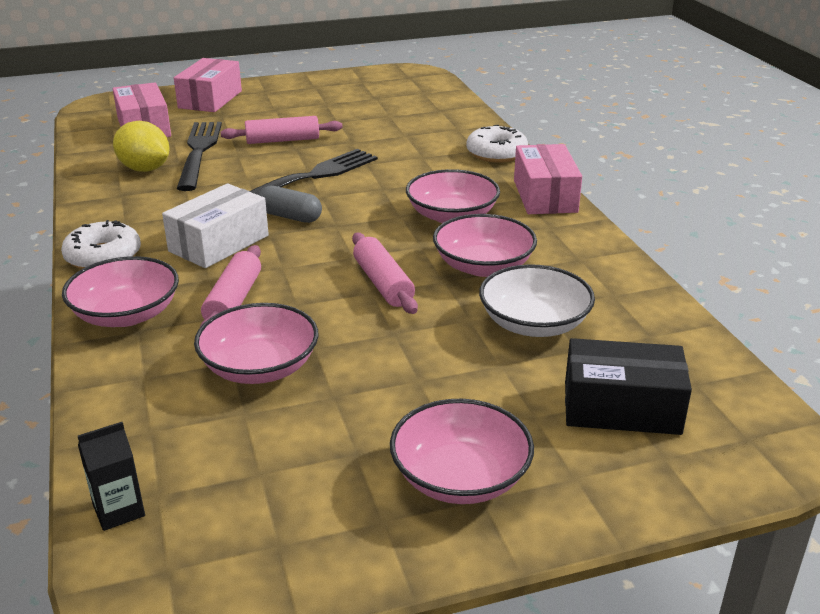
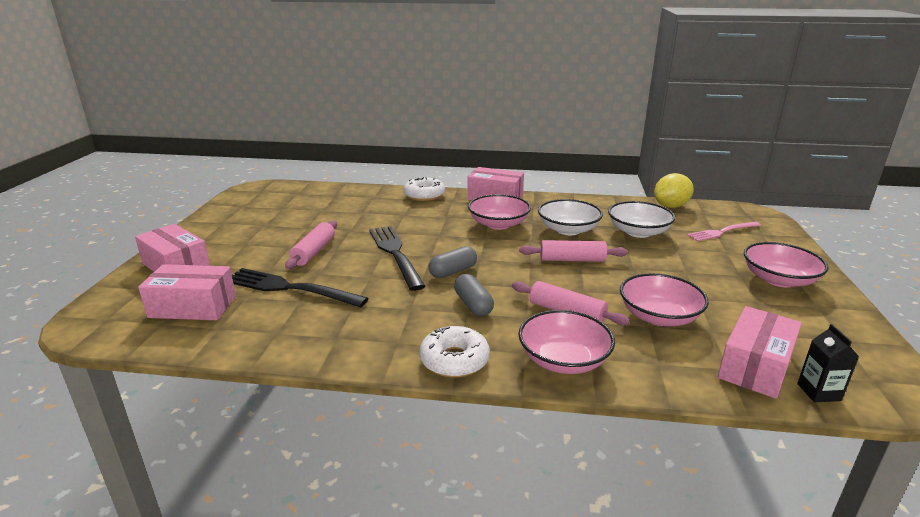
camera: 65 degrees left, 5 degrees down
yellow lemon [113,121,169,172] -> yellow lemon moved to [654,173,694,208]
white box [162,183,269,268] -> grey capsule [454,274,494,316]
pink bowl [433,214,537,277] -> white bowl [538,199,603,235]
black box [565,338,692,435] -> pink fork [687,222,761,241]
none -> pink box [718,306,802,399]

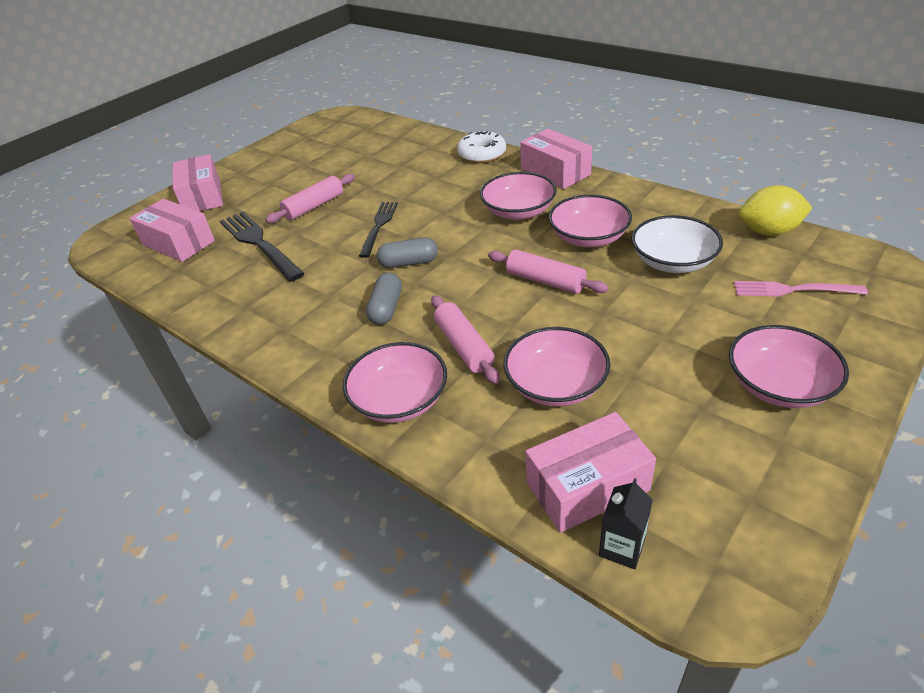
camera: 35 degrees right, 15 degrees up
black fork [369,226,426,291] -> black fork [359,202,398,258], size x0.65
white donut [419,326,490,378] -> none
white bowl [538,199,603,235] -> pink bowl [549,195,632,247]

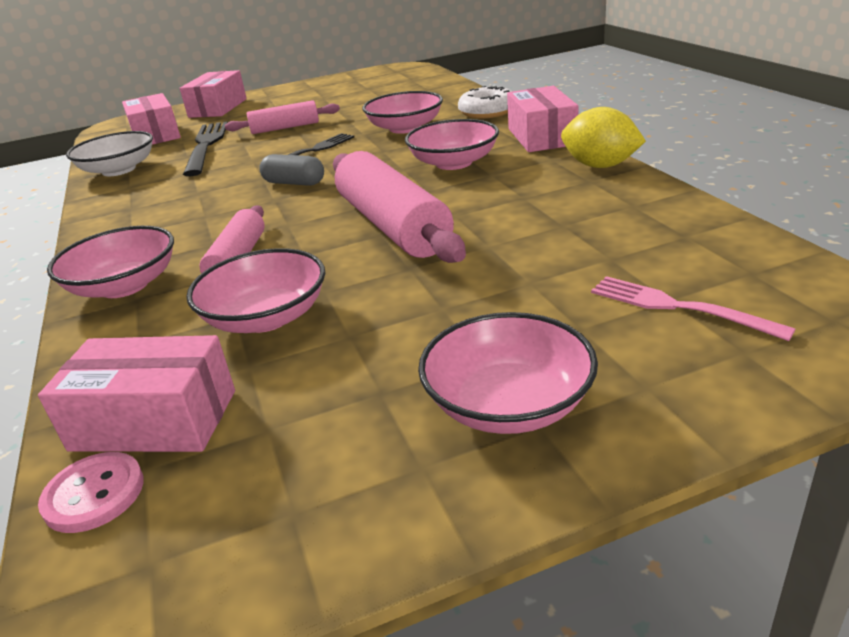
camera: 30 degrees right, 10 degrees down
grey capsule [366,273,402,325] -> none
pink rolling pin [488,250,609,294] -> pink rolling pin [333,151,466,263], size x1.73
pink bowl [549,195,632,247] -> pink bowl moved to [362,91,443,134]
black carton [599,478,653,569] -> pink button [38,452,144,533]
white bowl [632,215,723,273] -> white bowl moved to [66,131,153,176]
yellow lemon [739,185,812,236] -> yellow lemon moved to [561,107,646,168]

